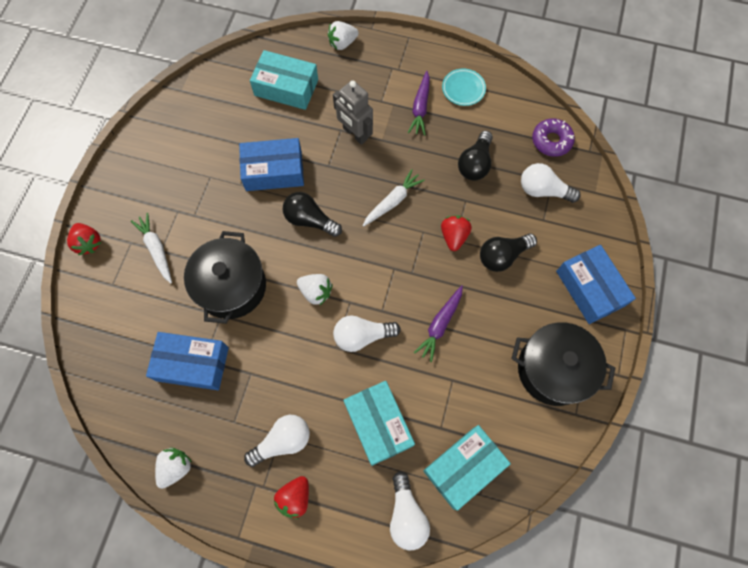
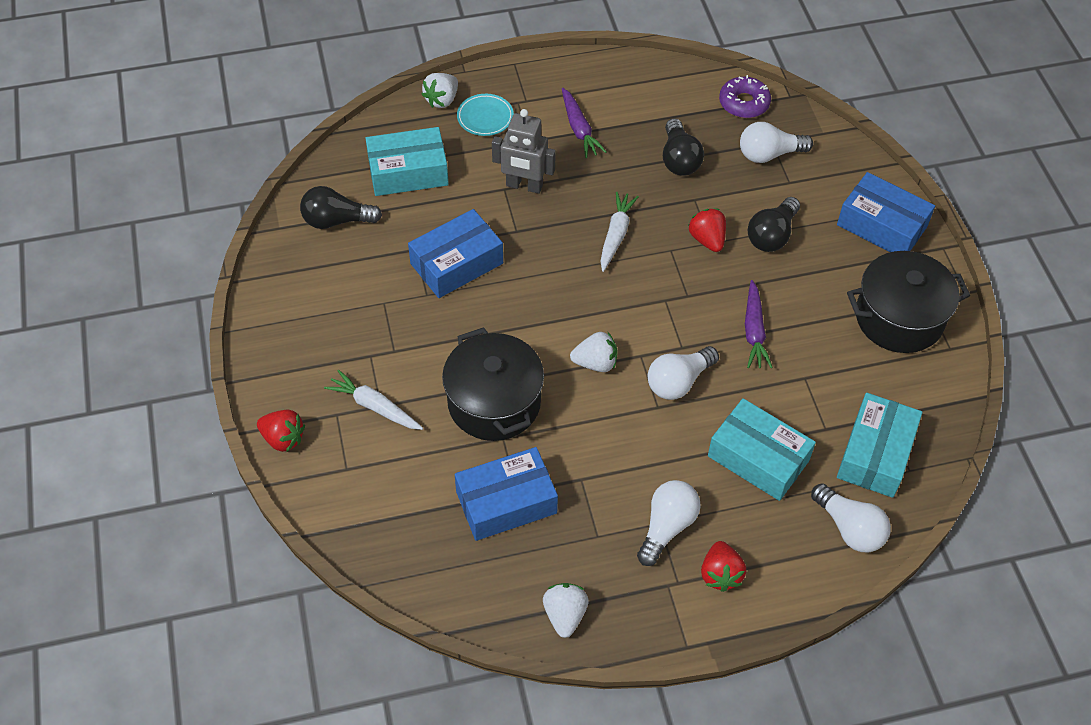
camera: 30 degrees left, 15 degrees down
black light bulb [283,192,342,237] -> black light bulb moved to [300,186,382,229]
turquoise plate [442,69,486,106] -> turquoise plate moved to [457,94,514,136]

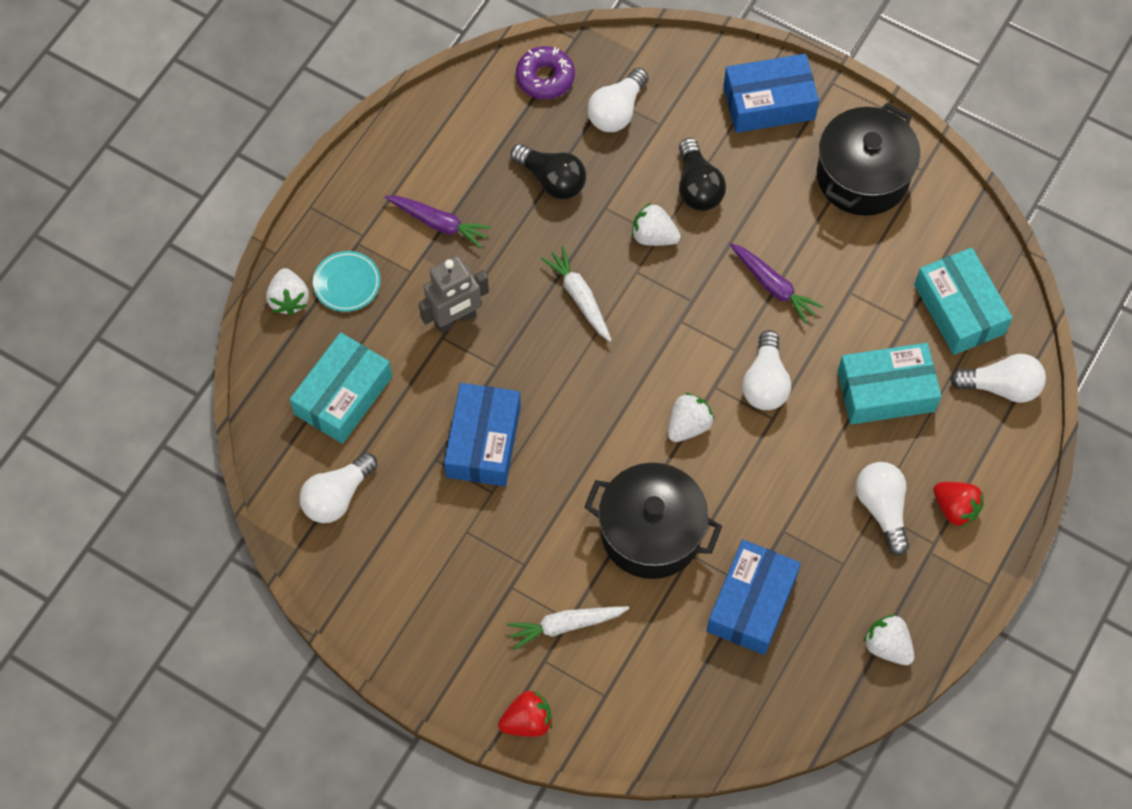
camera: 45 degrees left, 10 degrees up
black light bulb [300,186,382,229] -> white light bulb [299,452,378,523]
red strawberry [688,208,726,252] -> white strawberry [632,203,681,246]

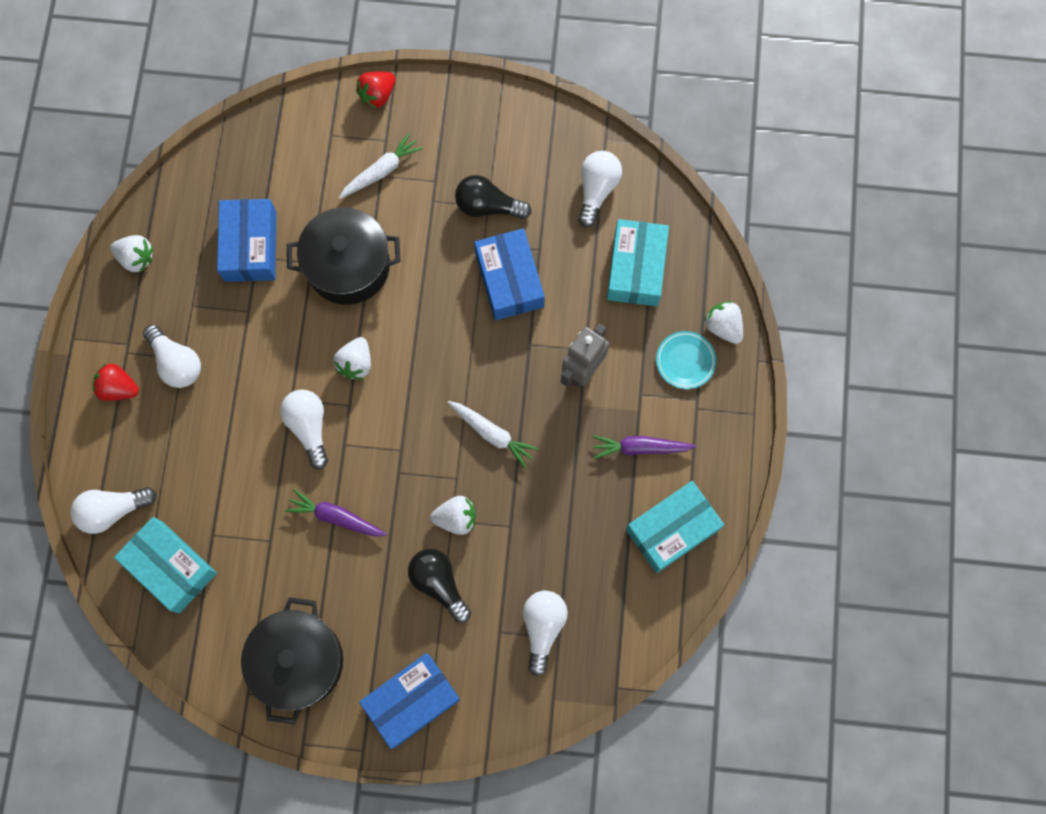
camera: 155 degrees right, 10 degrees up
black light bulb [511,144,586,200] -> black light bulb moved to [455,175,532,219]
purple donut [516,46,575,99] -> none
turquoise box [838,343,942,424] -> turquoise box moved to [626,481,724,573]

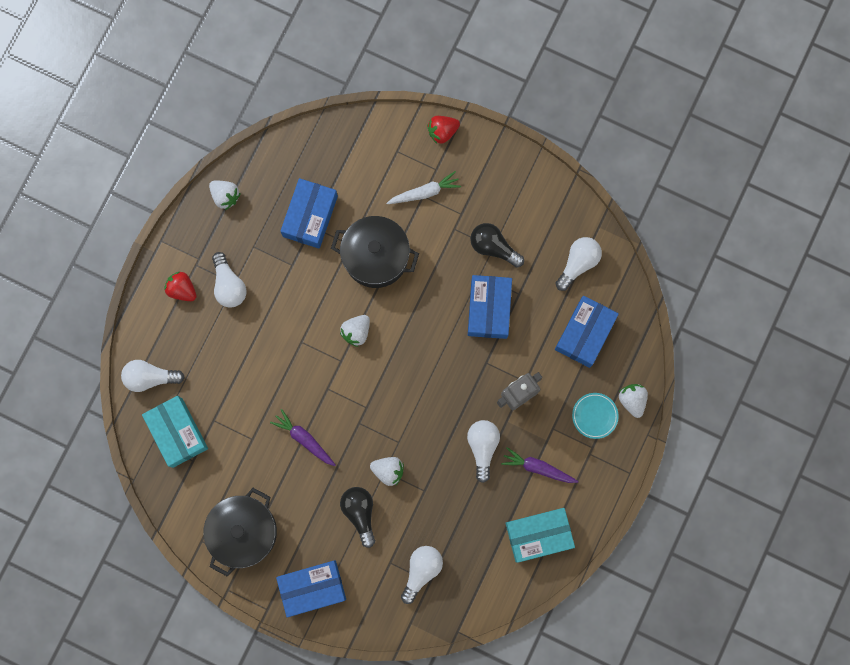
camera: 20 degrees right, 5 degrees up
white light bulb [280,390,328,469] -> white light bulb moved to [467,420,500,483]
white carrot [447,401,539,468] -> none
turquoise box [607,219,669,306] -> blue box [555,296,619,368]

